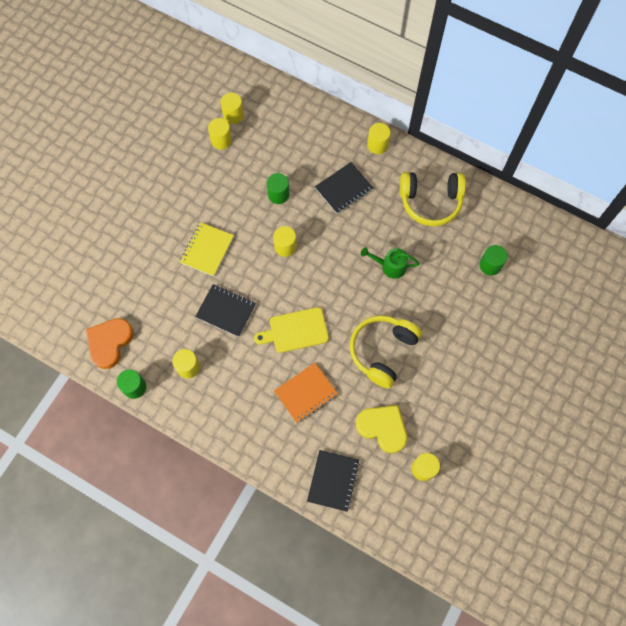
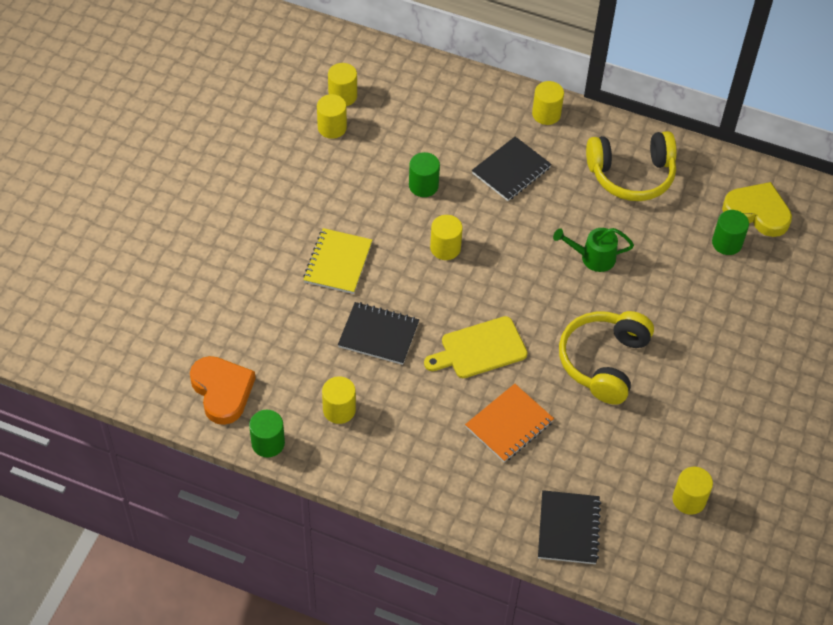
camera: 10 degrees left, 15 degrees down
orange heart [86,318,134,369] -> orange heart turned 135 degrees clockwise [190,356,256,425]
yellow heart [356,405,407,453] -> yellow heart moved to [722,182,792,237]

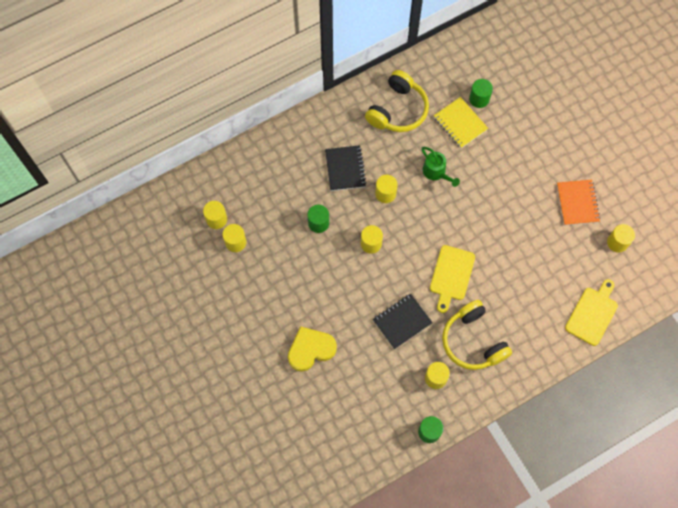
camera: 50 degrees left, 15 degrees up
orange heart [190,356,256,425] -> none
yellow notebook [303,228,372,294] -> yellow notebook moved to [434,97,488,148]
orange notebook [465,384,554,462] -> orange notebook moved to [557,180,600,225]
yellow cylinder [532,81,564,125] -> yellow cylinder moved to [375,175,398,203]
black notebook [538,490,601,564] -> yellow cutting board [565,279,618,346]
green watering can [553,228,634,272] -> green watering can turned 75 degrees counterclockwise [422,147,460,187]
yellow headphones [559,311,654,405] -> yellow headphones moved to [442,300,512,370]
yellow heart [722,182,792,237] -> yellow heart moved to [288,326,337,372]

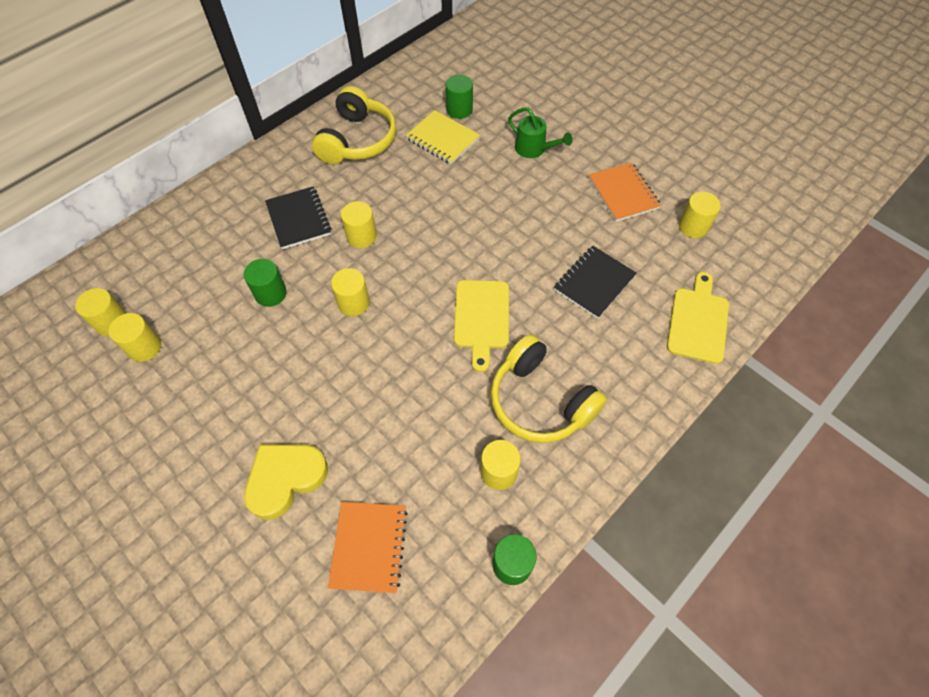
camera: 15 degrees left, 10 degrees down
black notebook [373,293,433,349] -> black notebook moved to [554,246,637,319]
green watering can [422,147,460,187] -> green watering can moved to [508,107,573,158]
none -> orange notebook [328,502,408,593]

